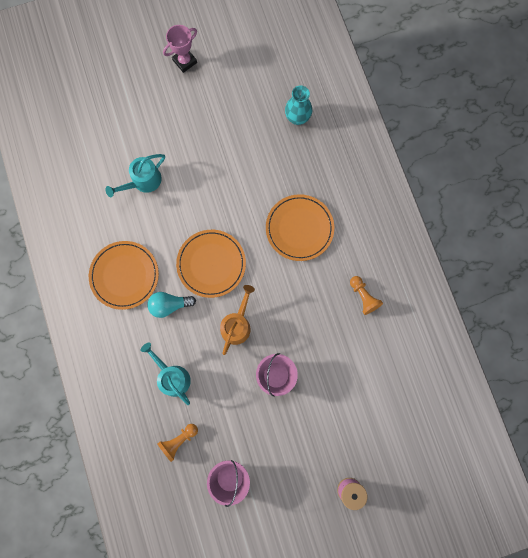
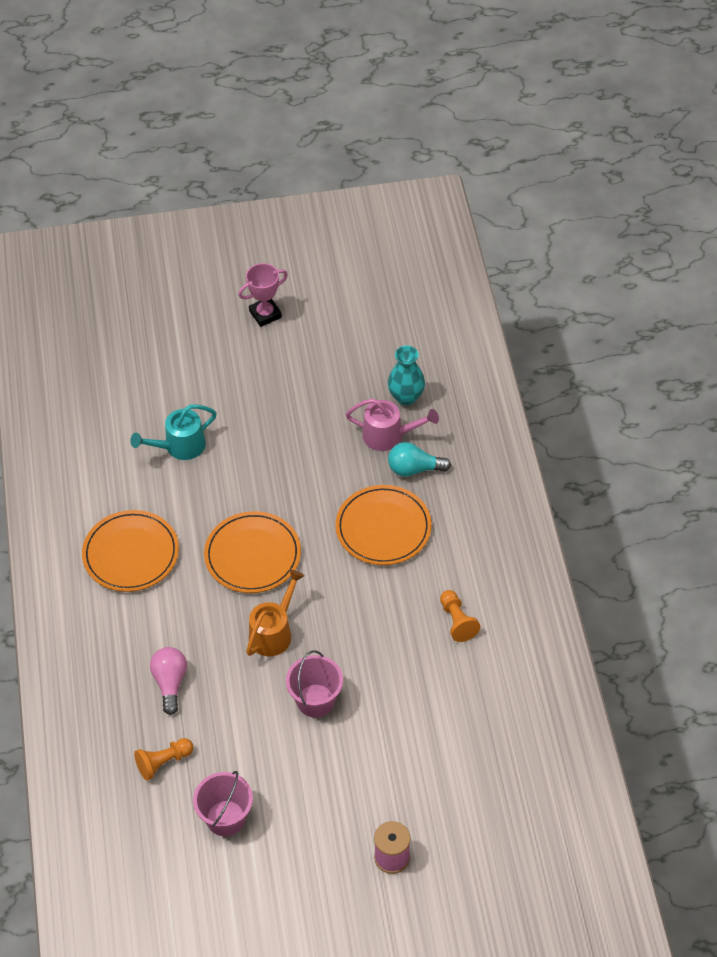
camera: 10 degrees right, 25 degrees down
turquoise watering can [141,343,191,405] -> pink light bulb [150,647,187,715]
turquoise light bulb [148,292,196,318] -> turquoise light bulb moved to [388,442,451,477]
none -> pink watering can [346,399,439,451]

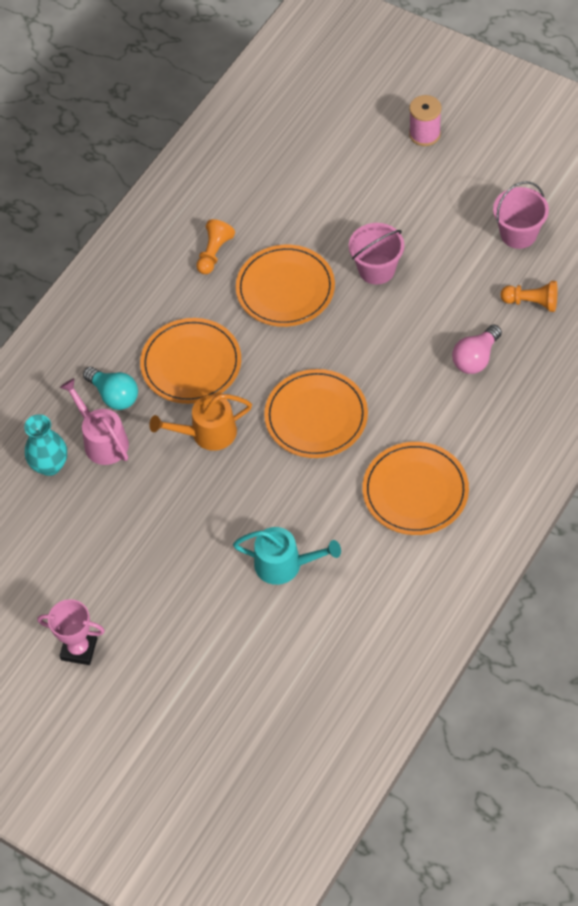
camera: 135 degrees left, 5 degrees up
orange watering can [246,569,305,656] -> orange watering can moved to [150,394,252,451]
none -> orange plate [236,245,335,327]

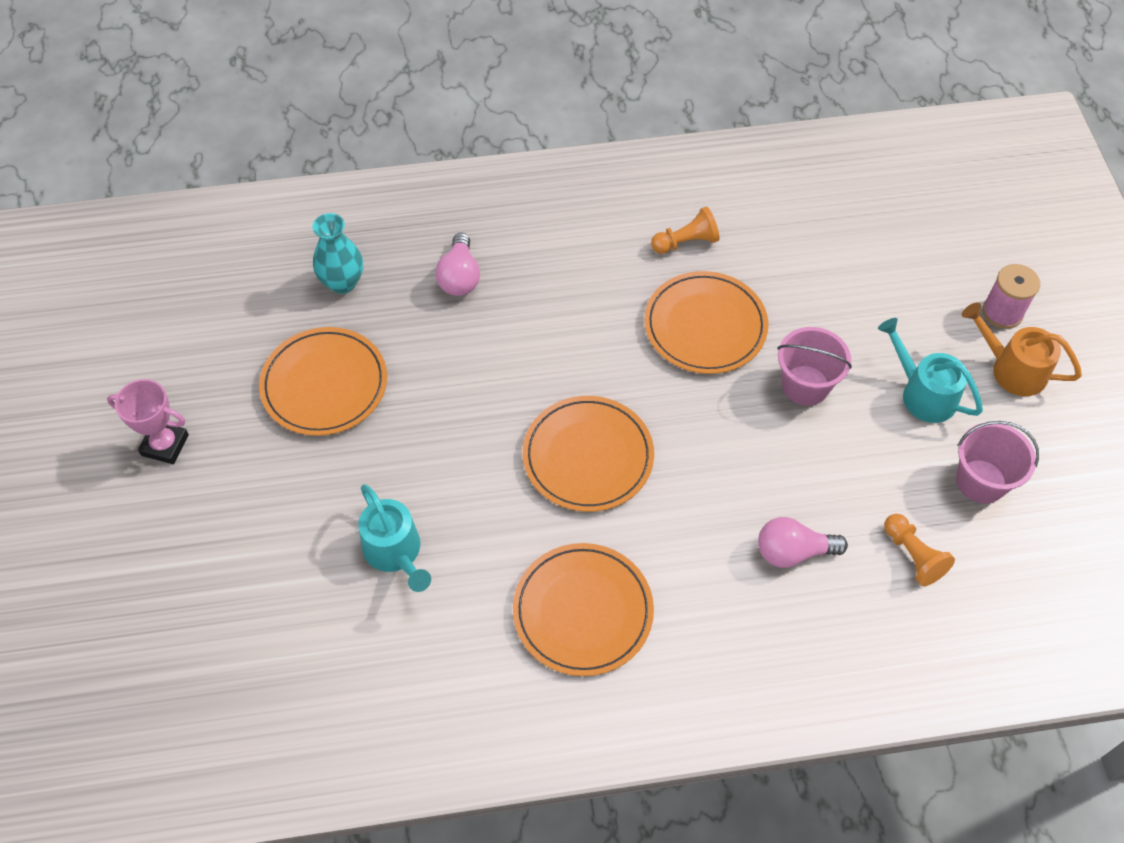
camera: 45 degrees right, 0 degrees up
pink trophy [38,599,105,665] -> pink trophy turned 45 degrees counterclockwise [107,379,189,464]
pink watering can [60,378,129,465] -> none
turquoise light bulb [83,367,138,410] -> pink light bulb [435,233,480,296]
orange plate [140,318,241,404] -> orange plate moved to [259,327,387,436]
orange watering can [150,394,252,451] -> orange watering can moved to [962,302,1082,396]
none -> turquoise watering can [878,318,983,423]

